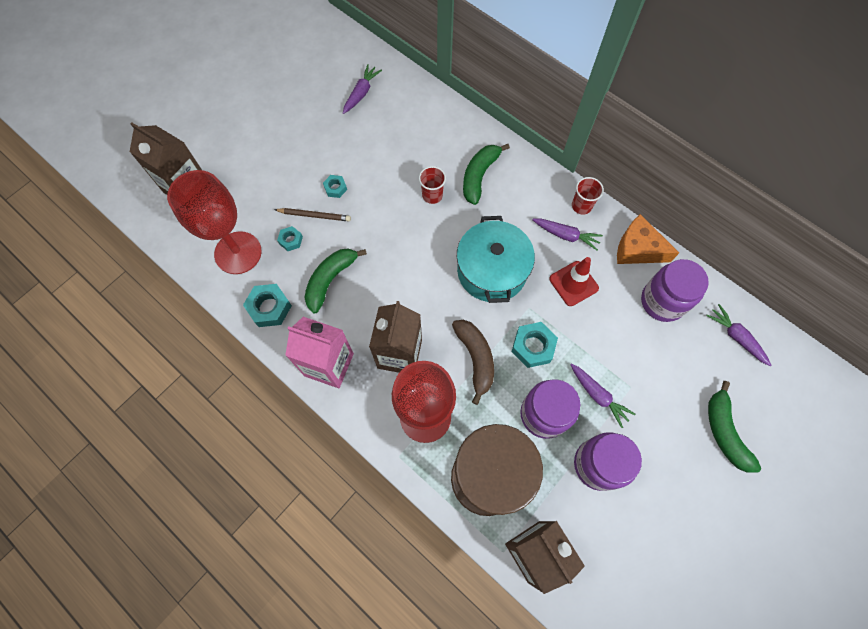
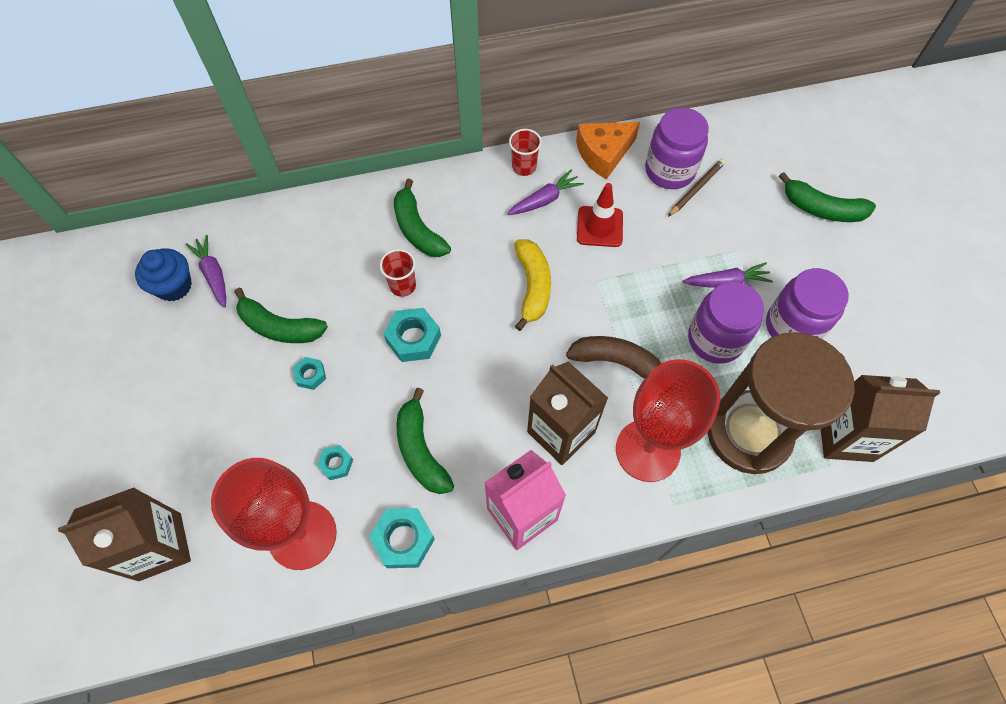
camera: 55 degrees left, 5 degrees down
brown pencil [274,208,351,221] -> brown pencil moved to [668,159,726,217]
turquoise pot [457,216,535,303] -> yellow banana [514,239,551,331]
turquoise nut [511,322,558,368] -> turquoise nut moved to [384,308,441,362]
purple carrot [706,304,771,366] -> none
none -> blue cupcake [135,248,192,301]
none -> green banana [235,288,328,343]

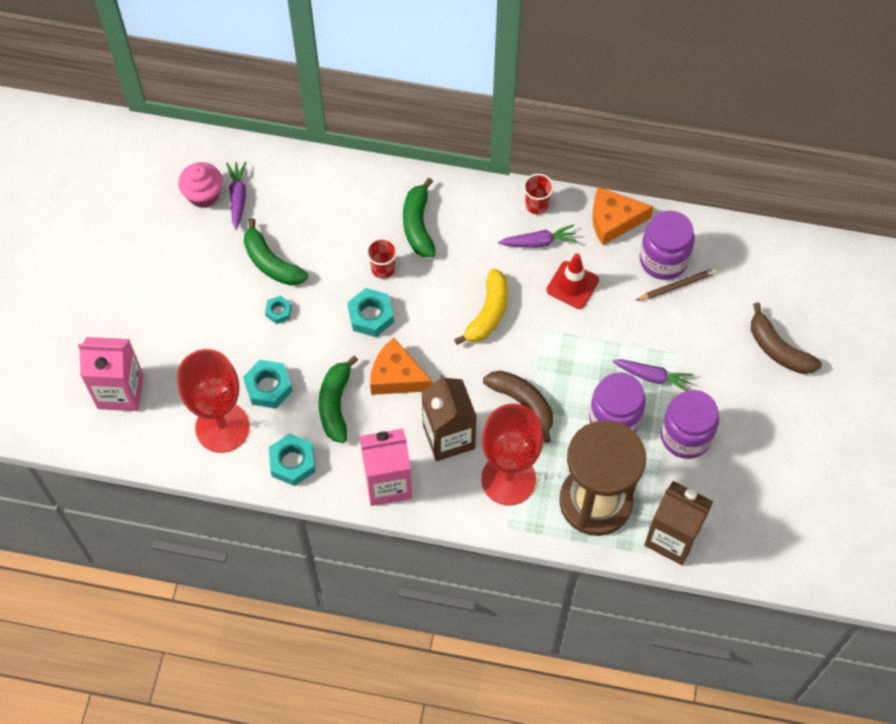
camera: 25 degrees right, 0 degrees up
brown carton [58,487,191,581] -> pink carton [78,337,143,411]
blue cupcake [135,248,192,301] -> pink cupcake [178,162,223,208]
turquoise nut [317,445,353,480] -> turquoise nut [243,360,293,409], size x1.74
green banana [779,172,876,222] -> brown banana [751,303,822,374]
none -> orange cheese [370,338,433,395]

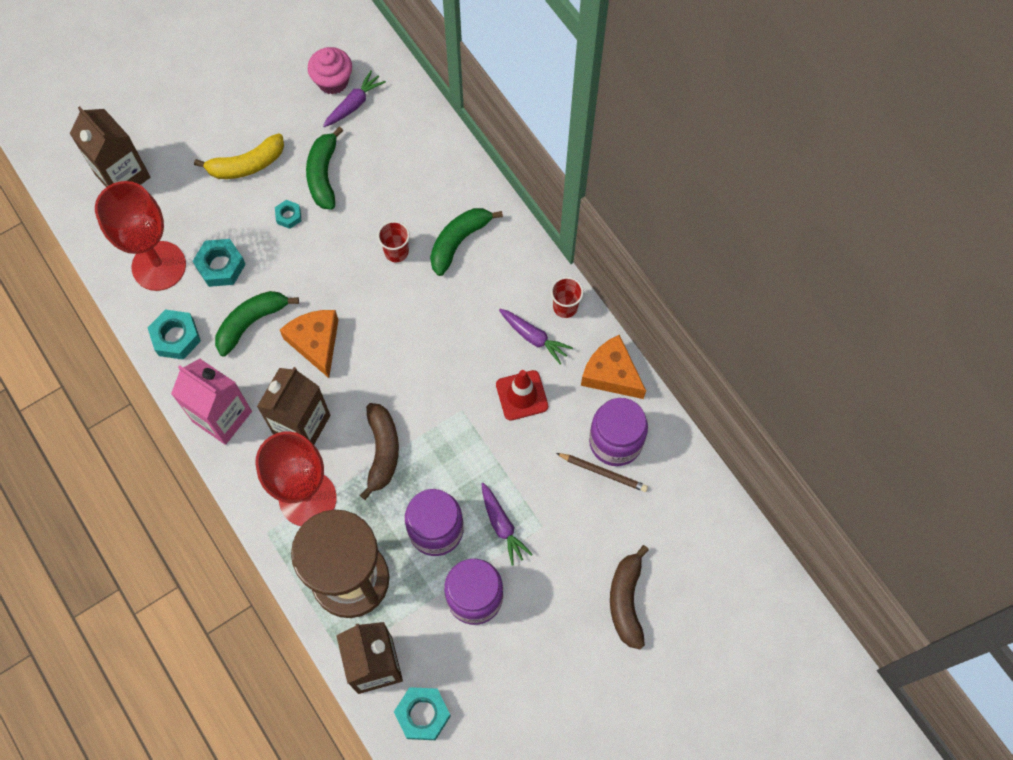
camera: 45 degrees right, 5 degrees up
pink carton [78,337,143,411] -> brown carton [69,106,150,187]
turquoise nut [347,288,394,337] -> turquoise nut moved to [394,687,451,740]
yellow banana [454,269,508,345] -> yellow banana moved to [194,133,284,179]

